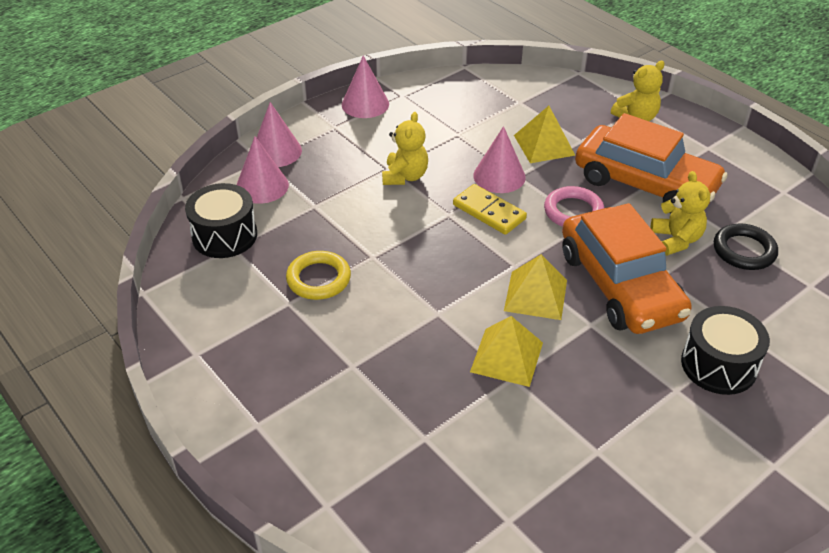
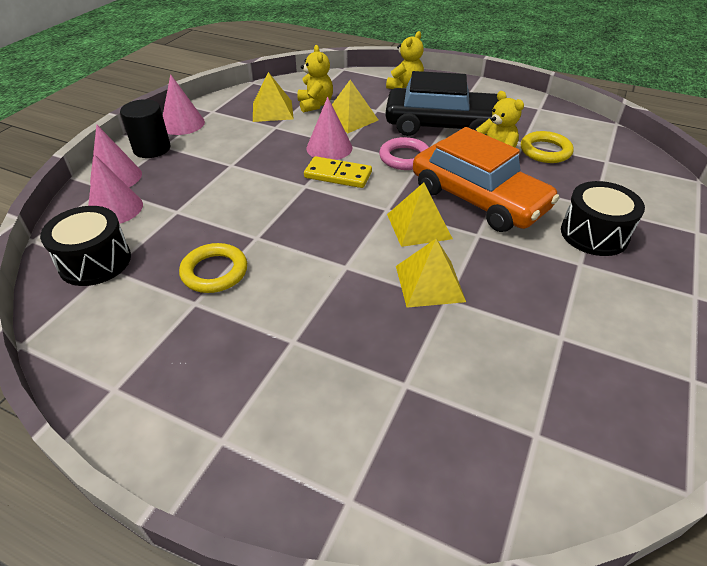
camera: 25 degrees left, 0 degrees up
yellow teddy bear [382,112,428,185] -> yellow teddy bear moved to [297,45,333,112]
orange car [575,113,728,213] -> black car [385,71,498,136]
black ring [714,223,778,270] -> yellow ring [521,131,574,163]
none -> black cylinder [120,99,170,158]
none -> yellow pyramid [253,72,294,122]

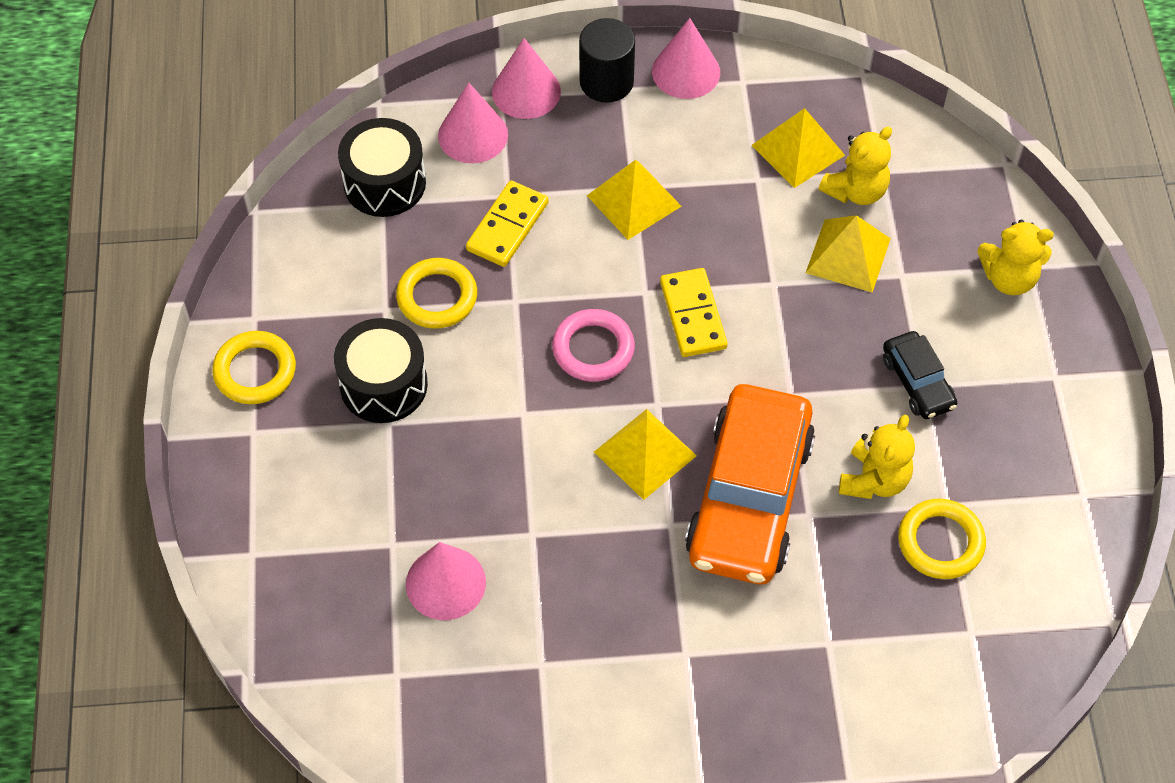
camera: 60 degrees right, 15 degrees up
pink cone [306,97,352,160] -> pink cone moved to [406,542,486,620]
pink ring [379,137,429,170] -> pink ring moved to [552,309,635,382]
black car [385,71,498,136] -> black car [883,331,957,419], size x0.47
yellow pyramid [396,239,466,308] -> yellow pyramid moved to [587,160,682,240]
black drum [561,181,645,256] -> black drum moved to [334,318,428,423]
none -> yellow ring [212,331,296,404]
none -> yellow domino [466,181,549,267]

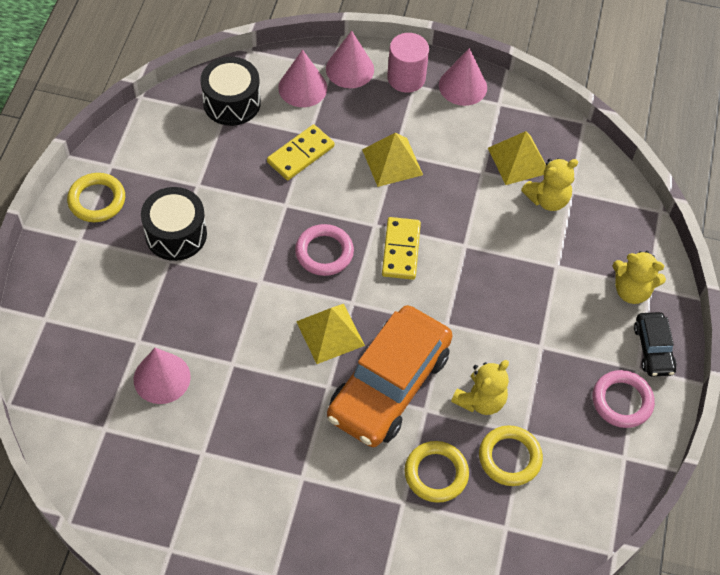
camera: 15 degrees right, 0 degrees up
yellow ring [396,258,477,328] -> yellow ring moved to [404,441,469,503]
black cylinder [579,18,635,103] -> pink cylinder [387,33,429,93]
yellow pyramid [806,215,891,293] -> none
black car [883,331,957,419] -> black car moved to [634,312,677,377]
none -> pink ring [593,370,655,428]

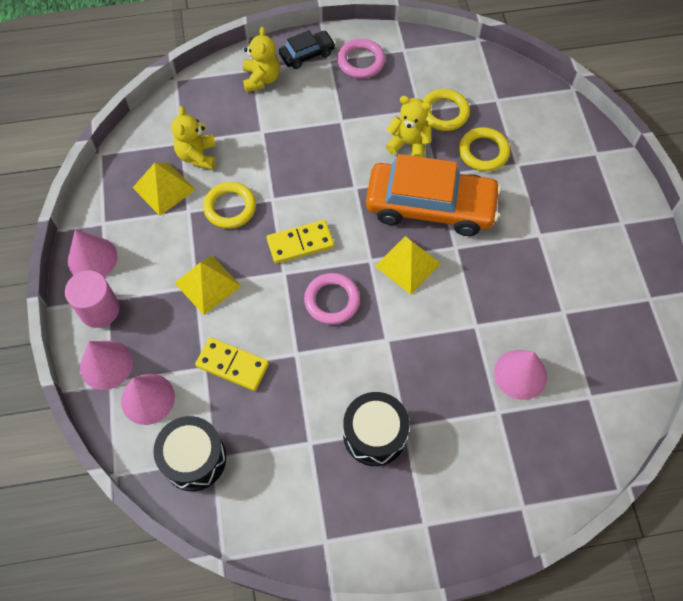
camera: 110 degrees left, 5 degrees up
yellow ring [67,173,125,222] -> yellow ring moved to [203,182,256,229]
yellow teddy bear [521,158,578,211] -> yellow teddy bear turned 135 degrees counterclockwise [171,106,216,170]

